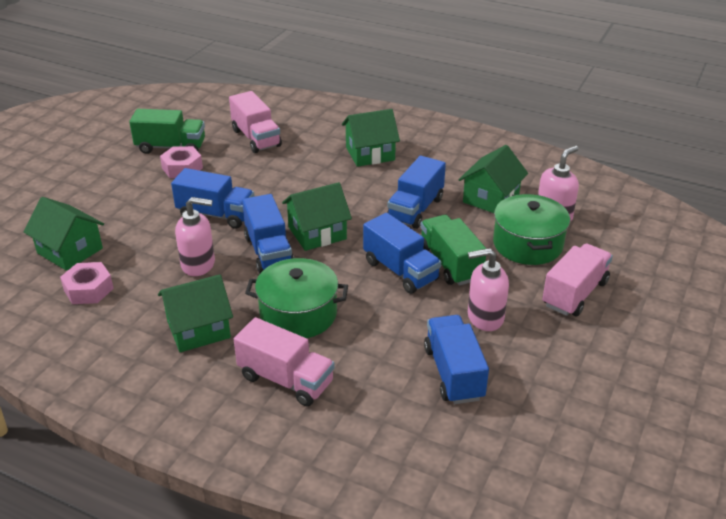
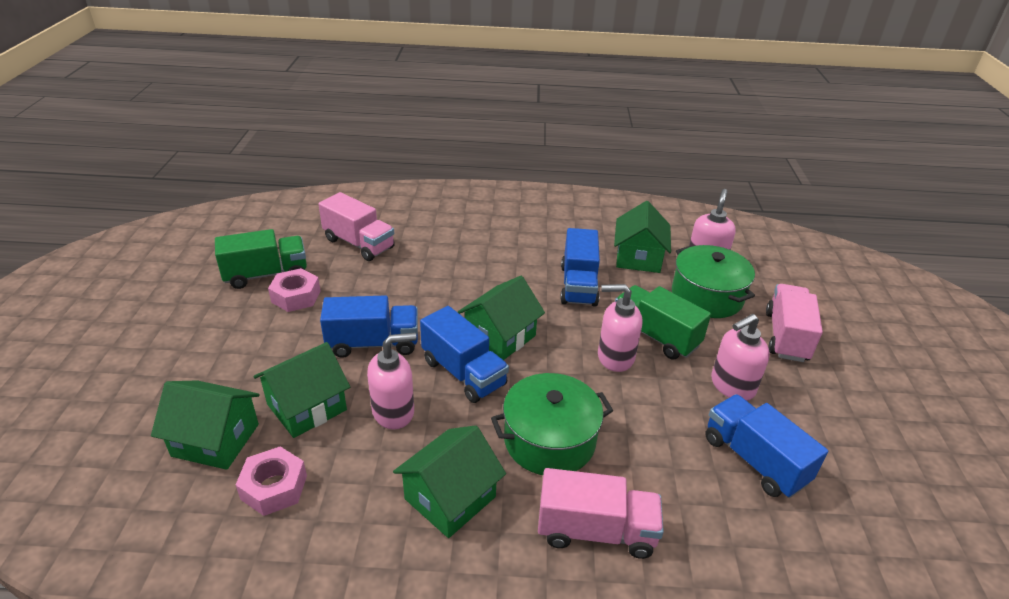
camera: 25 degrees left, 0 degrees up
green house [342,109,400,167] -> green house moved to [253,342,350,438]
blue truck [363,213,441,294] -> pink soap dispenser [598,284,642,372]

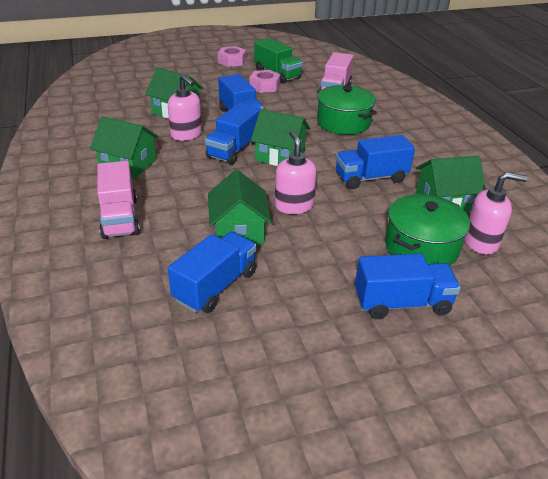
camera: 70 degrees right, 0 degrees up
green house [151,380,259,470] -> green house moved to [208,170,271,245]
pink nut [236,446,307,516] -> pink nut moved to [218,46,246,67]
green pot [491,373,613,475] -> green pot moved to [317,85,377,135]
green truck [615,285,711,359] -> none
pink soap dispenser [711,314,770,401] -> none
pink truck [766,284,823,362] -> blue truck [355,254,461,319]

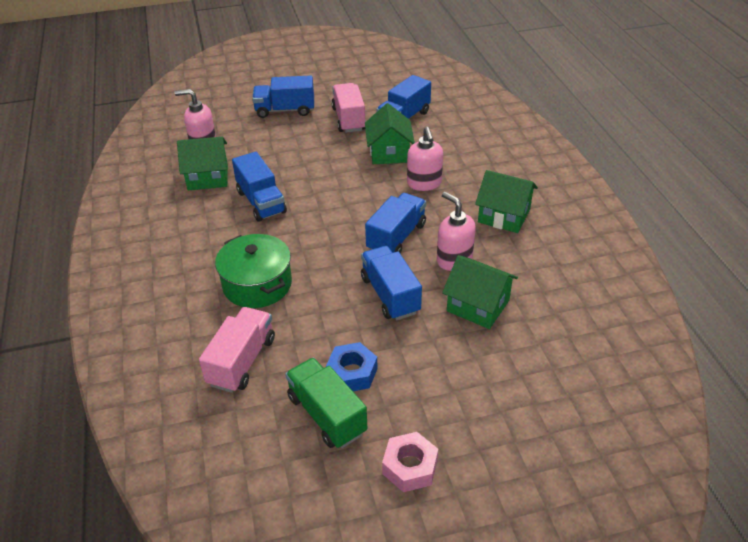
camera: 175 degrees left, 5 degrees up
pink truck [97,161,140,239] -> pink truck moved to [331,83,366,133]
pink nut [250,70,281,93] -> blue nut [326,342,378,391]
green house [251,109,310,166] -> none
pink soap dispenser [275,130,317,214] -> pink soap dispenser moved to [407,127,443,191]
blue truck [336,135,415,189] -> blue truck turned 75 degrees clockwise [232,152,287,222]
green pot [385,194,470,266] -> none

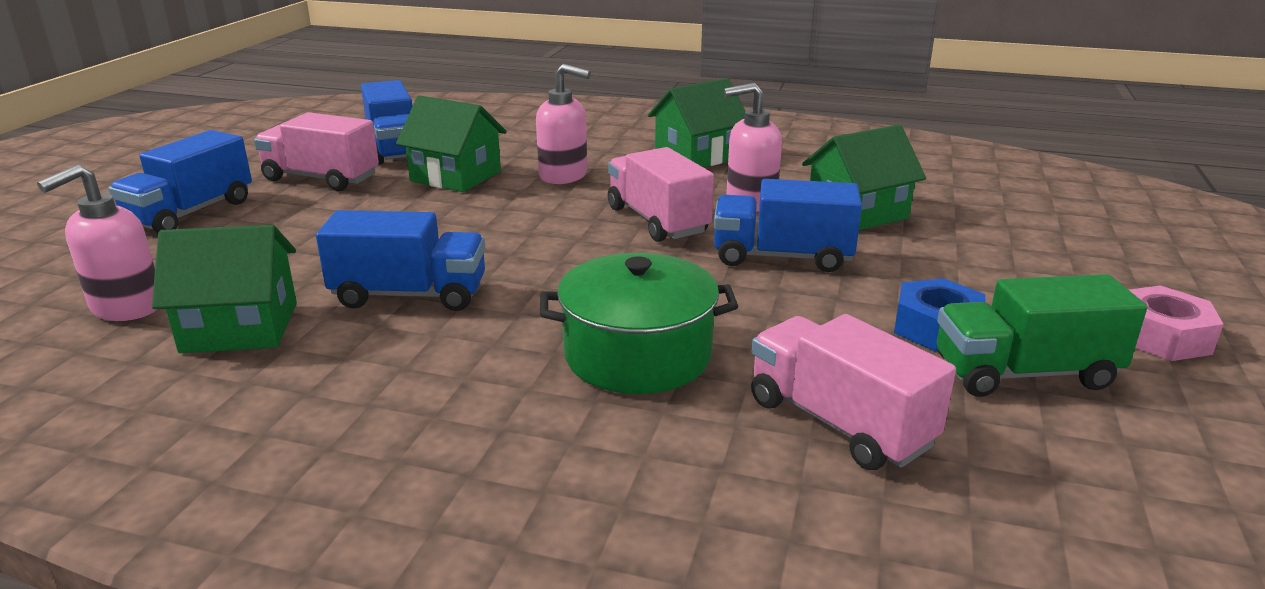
camera: 60 degrees left, 15 degrees down
green house [177,137,228,190] -> green house turned 60 degrees clockwise [152,225,297,353]
blue truck [365,193,426,254] -> pink truck [608,147,714,242]

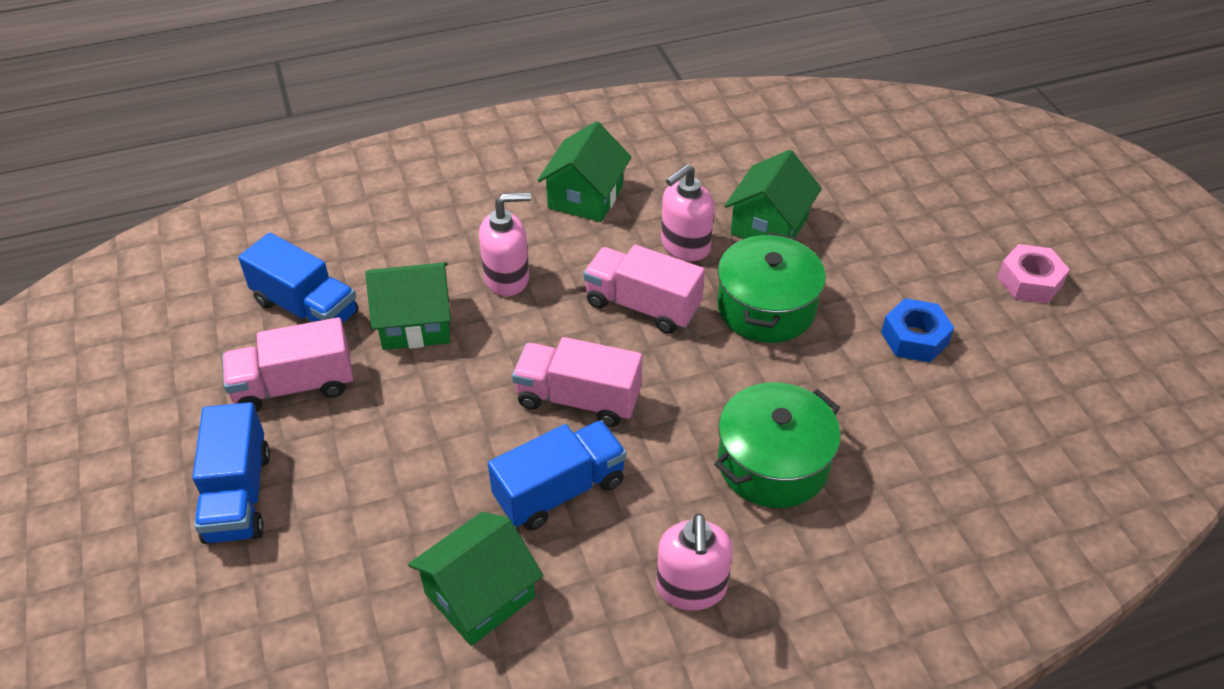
camera: 35 degrees left, 20 degrees up
pink soap dispenser [37,164,157,321] -> pink soap dispenser moved to [656,513,733,611]
blue truck [714,179,862,272] -> green pot [717,232,826,343]
pink truck [751,314,956,470] -> pink truck moved to [512,337,642,427]
green truck [937,274,1147,397] -> none

